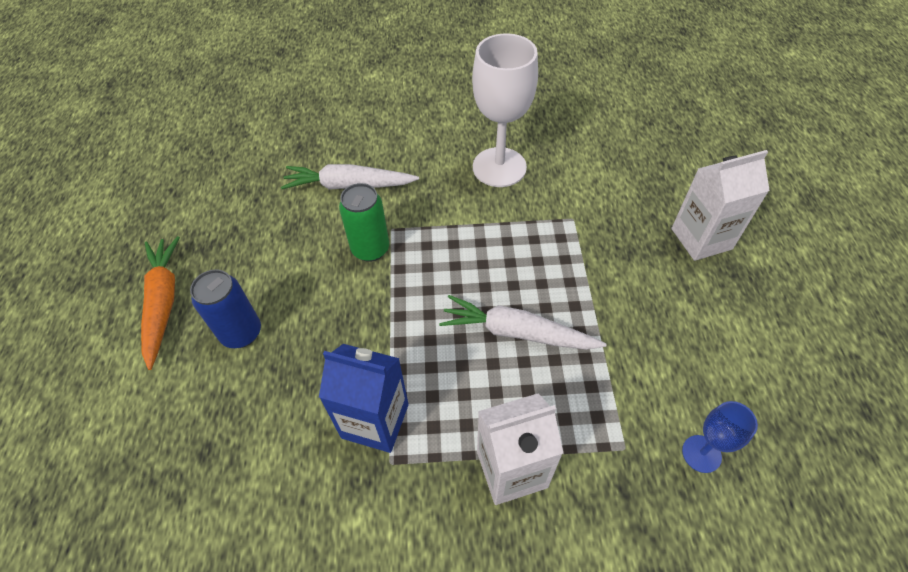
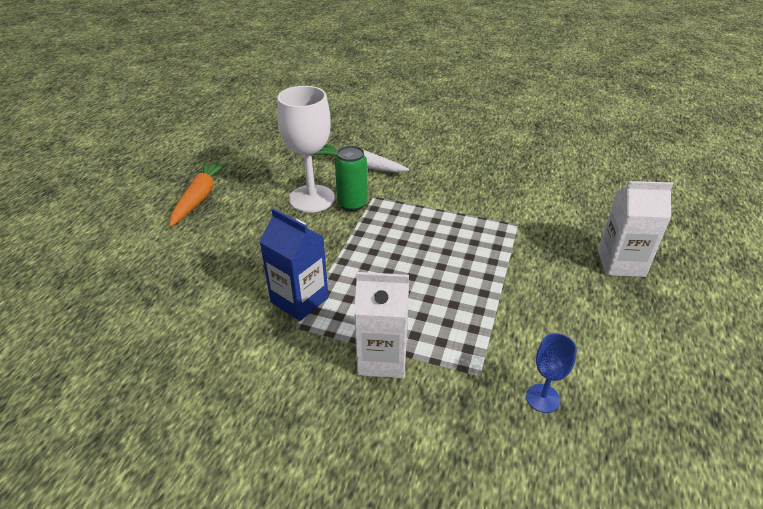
camera: 20 degrees right, 15 degrees down
blue can [190,269,261,348] -> none
white carrot [439,295,607,350] -> none
white goblet [472,33,538,187] -> white goblet moved to [277,86,335,213]

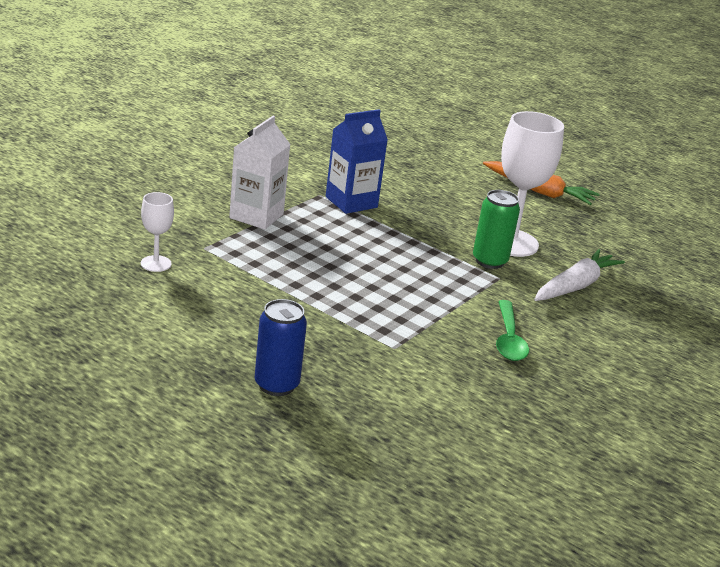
camera: 105 degrees right, 10 degrees down
blue goblet [526,333,577,413] -> white goblet [141,192,174,272]
white carton [598,181,673,277] -> blue can [255,299,307,396]
none -> green spoon [496,300,529,361]

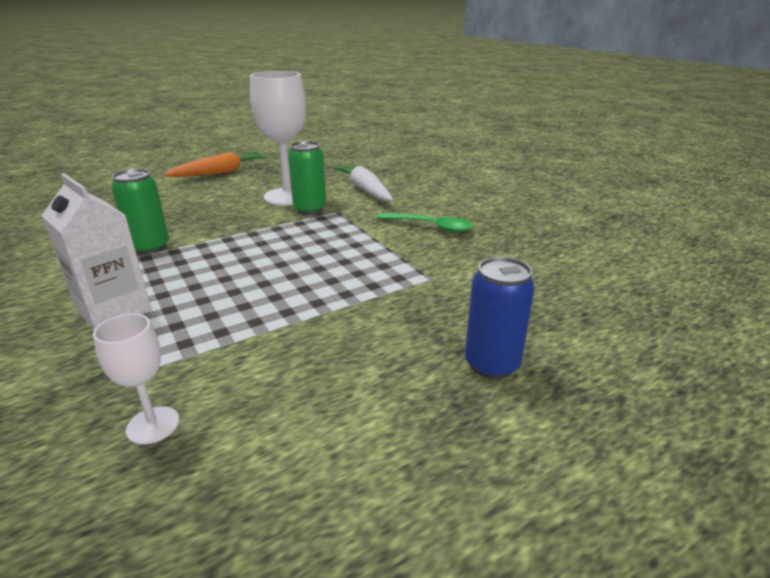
camera: 65 degrees left, 0 degrees up
blue carton [326,109,388,214] -> green can [111,169,169,255]

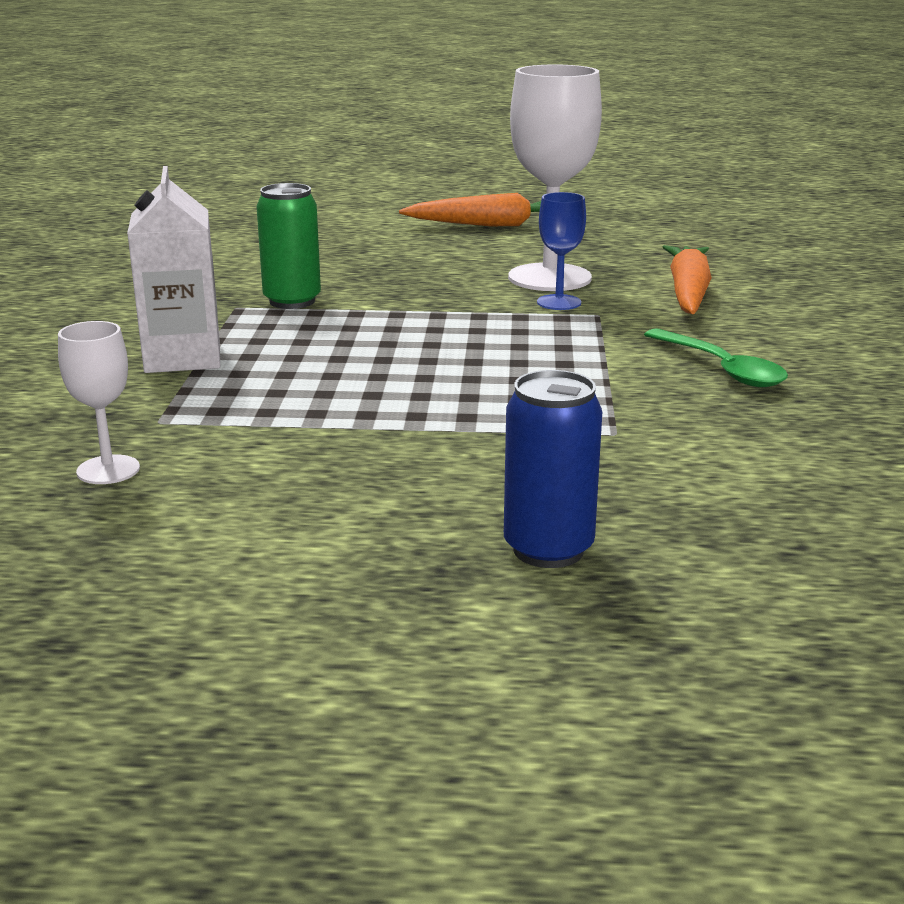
camera: 35 degrees right, 5 degrees down
green can [288,141,326,215] -> blue goblet [537,192,586,310]
white carrot [333,164,393,201] -> orange carrot [663,245,712,314]

